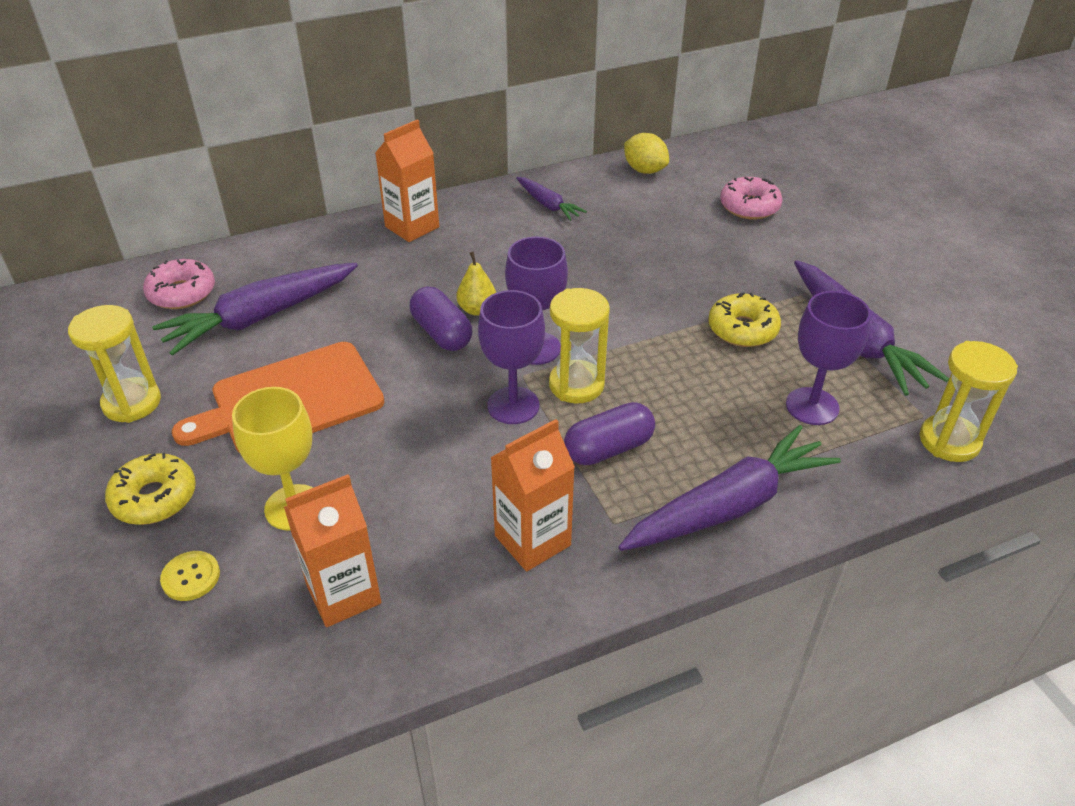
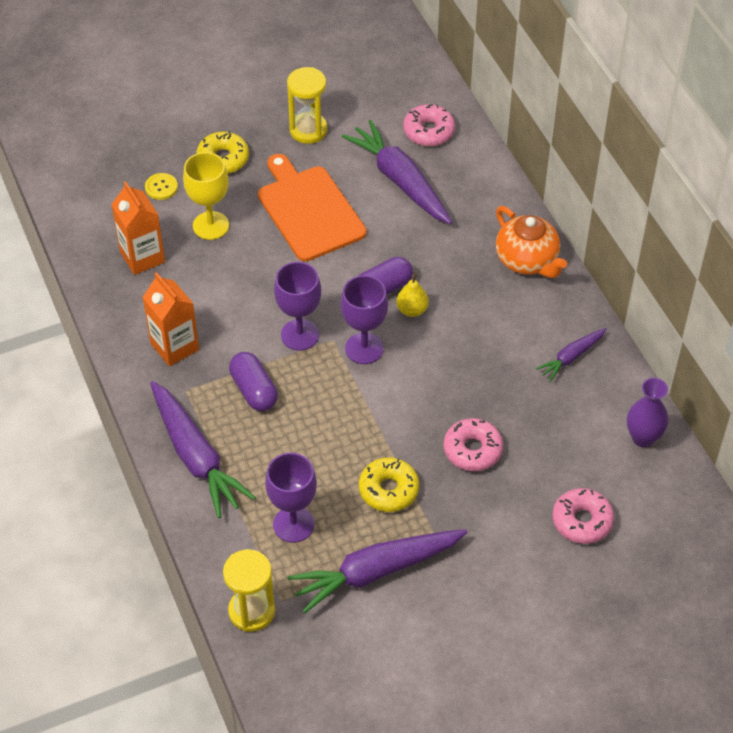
camera: 90 degrees right, 10 degrees up
orange carton [375,119,439,242] -> orange teapot [496,206,567,278]
yellow hourglass [549,288,610,403] -> none
yellow lemon [624,133,669,174] -> purple vase [627,378,669,447]
none -> pink donut [443,418,503,471]

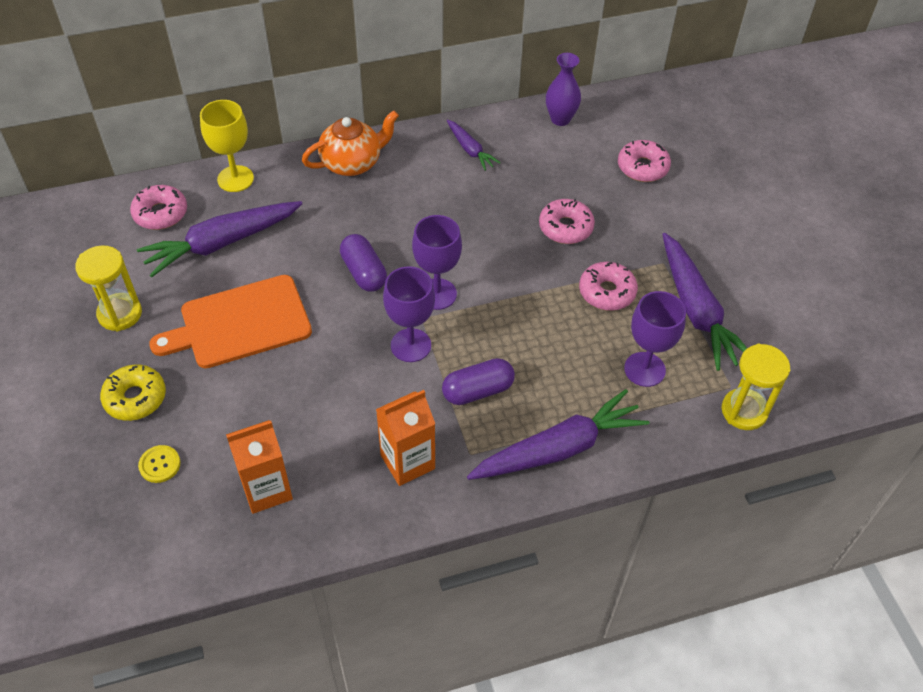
camera: 85 degrees left, 0 degrees up
yellow goblet [183,152,229,240] -> yellow goblet moved to [200,100,254,192]
yellow donut [359,457,419,512] -> pink donut [579,262,638,311]
yellow pear [396,273,429,317] -> none

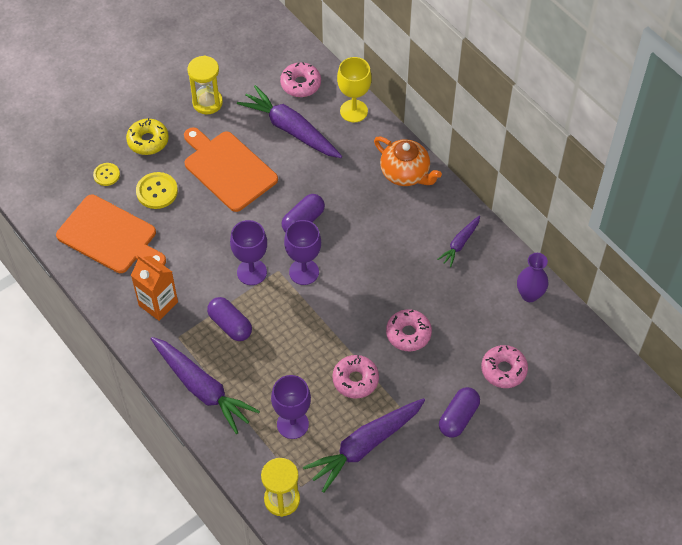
camera: 70 degrees right, 5 degrees up
orange carton [226,420,293,514] -> orange cutting board [56,195,166,273]
none -> yellow button [136,172,178,209]
none -> purple capsule [439,387,480,438]

